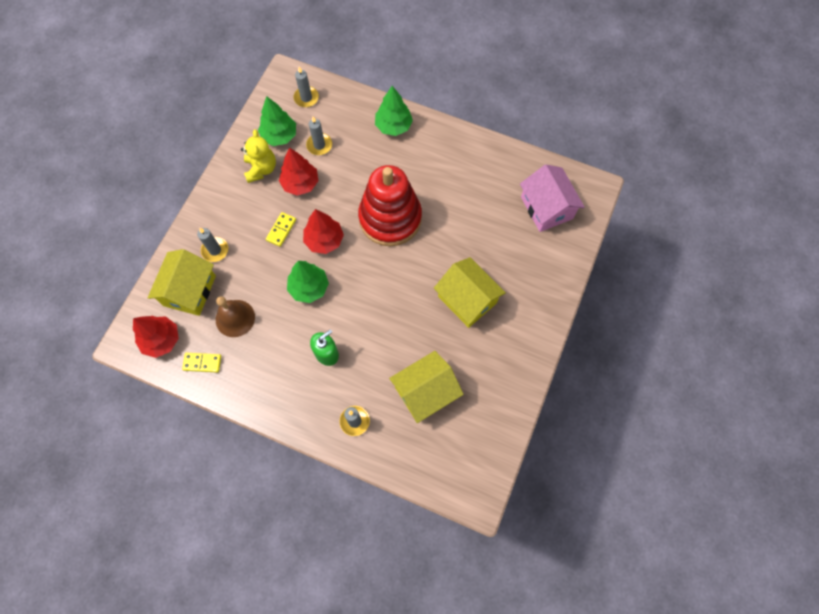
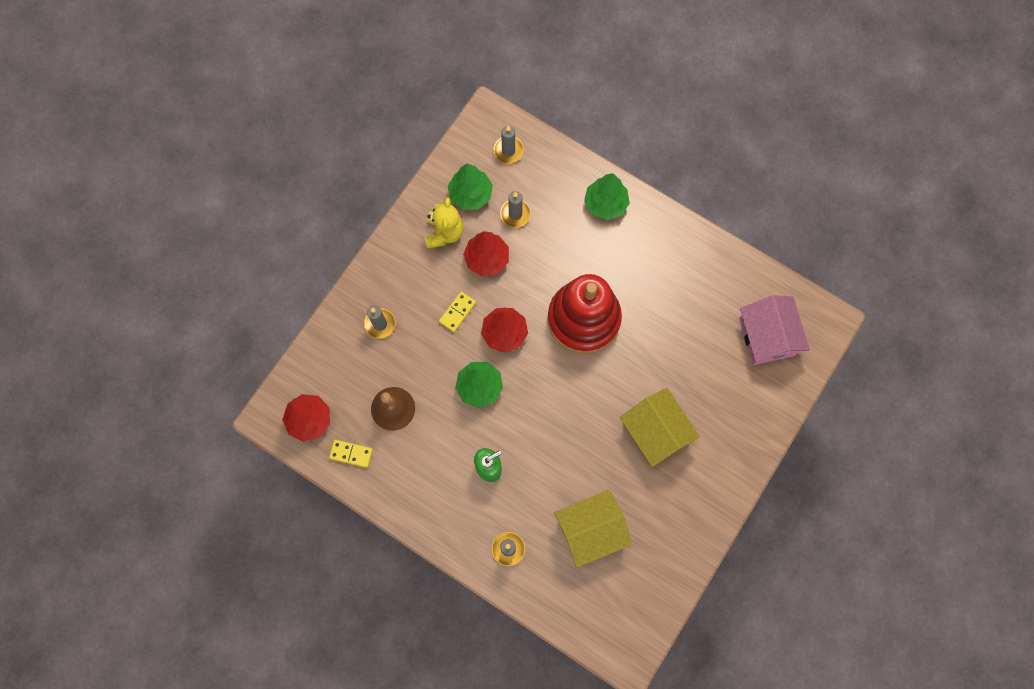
camera: 10 degrees right, 5 degrees up
yellow house [148,249,216,316] -> none

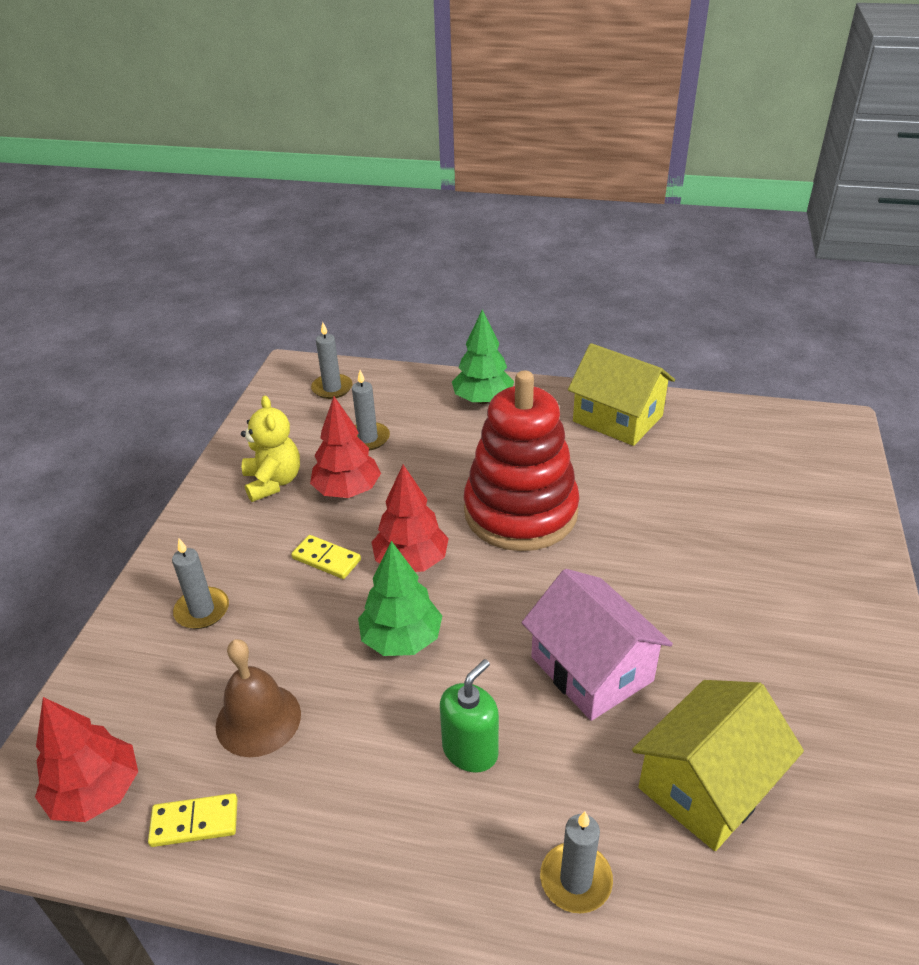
camera: 20 degrees left, 35 degrees down
yellow domino [439,291,476,332] -> yellow domino turned 75 degrees counterclockwise [291,535,361,579]
green tree [448,163,493,210] -> none
yellow house [620,388,700,467] -> yellow house moved to [568,343,675,446]
pink house [740,295,810,365] -> pink house moved to [522,569,673,721]

